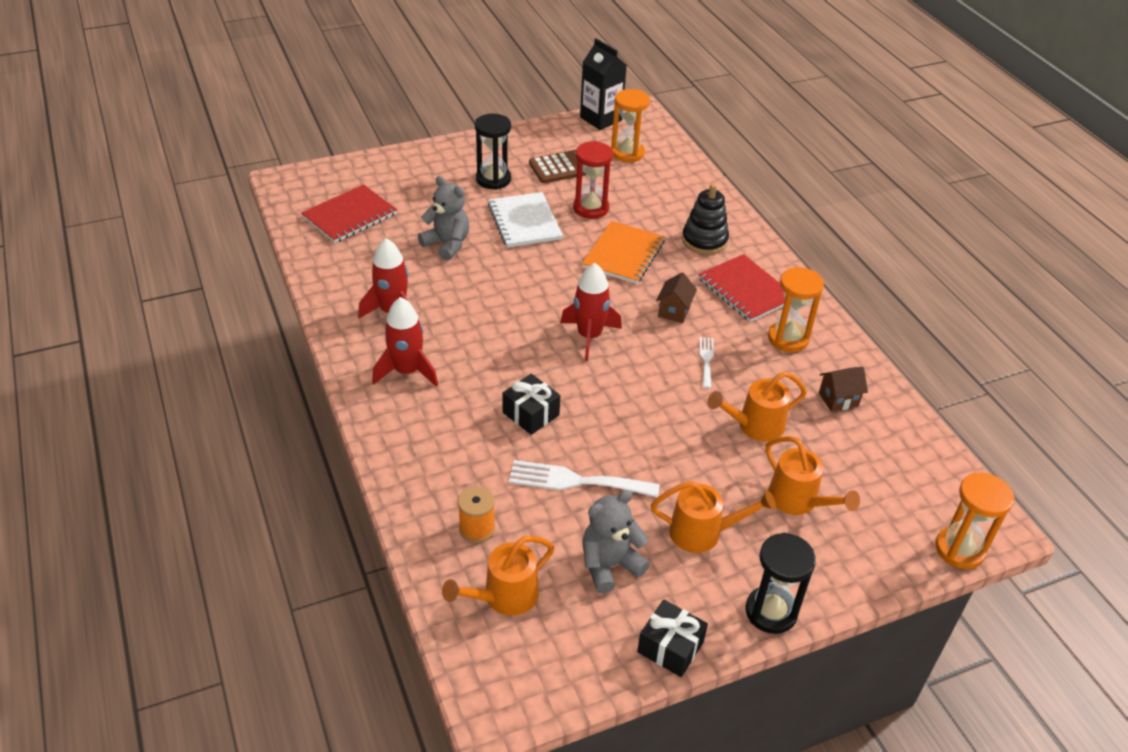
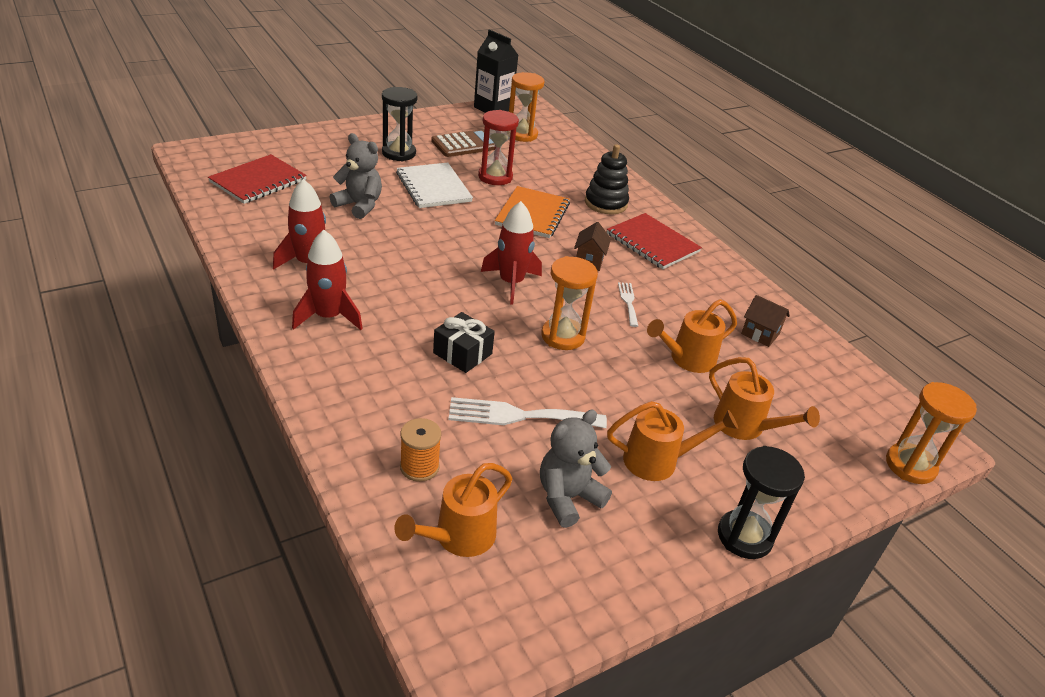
camera: 10 degrees left, 5 degrees down
black gift [637,599,708,677] -> none
orange hourglass [768,267,824,352] -> orange hourglass moved to [541,256,598,350]
brown house [819,367,868,412] -> brown house turned 60 degrees clockwise [741,295,790,347]

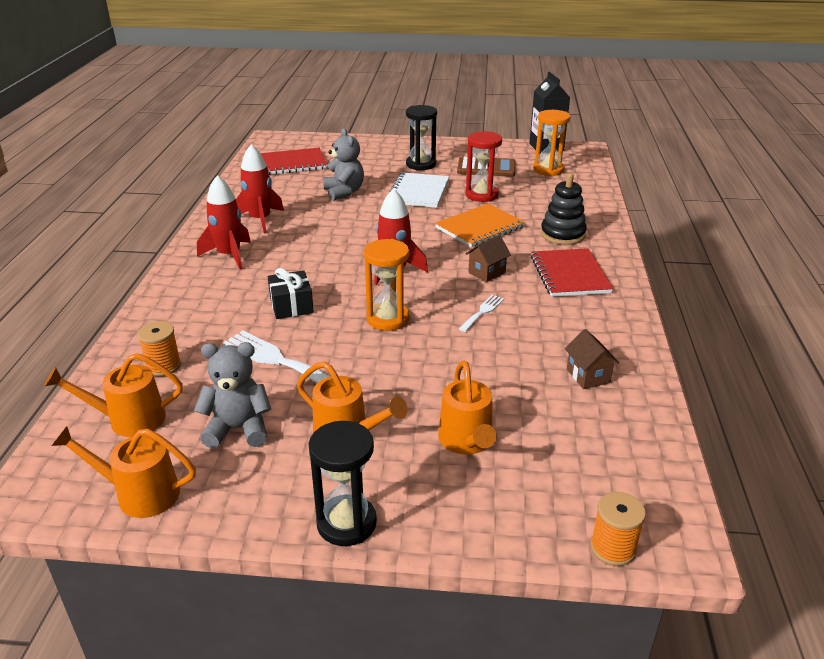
camera: 40 degrees right, 5 degrees down
orange watering can [647,299,737,373] -> orange watering can moved to [52,426,196,518]
orange hourglass [886,382,977,484] -> orange spool [590,492,646,566]

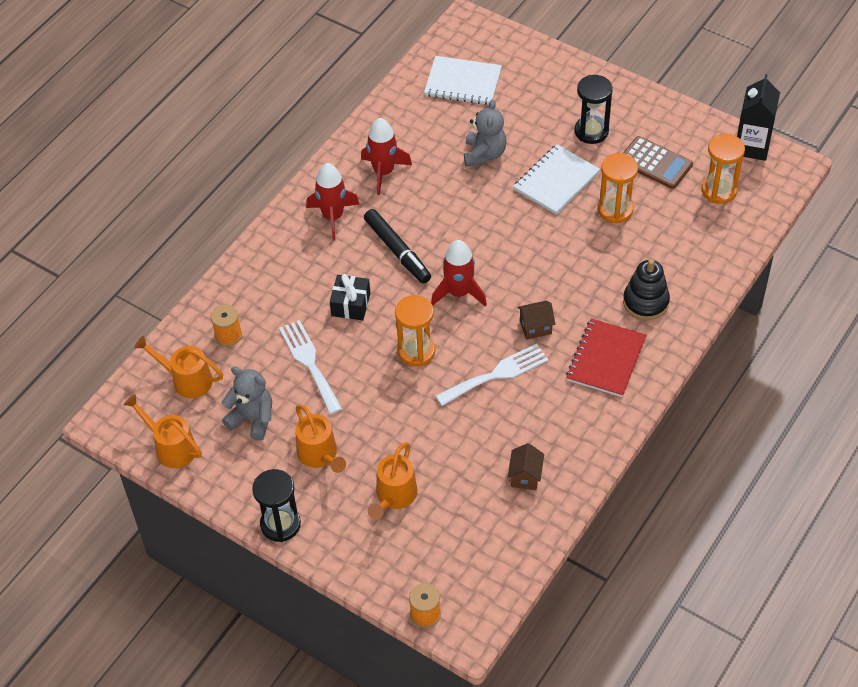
camera: 30 degrees right, 20 degrees up
red notebook [261,148,327,175] -> white notebook [424,56,502,105]
orange notebook [435,204,526,248] -> none
white fork [459,295,504,332] -> white fork [436,344,549,406], size x1.82
red hourglass [466,131,502,202] -> orange hourglass [598,153,638,224]
none -> black marker [364,209,431,284]

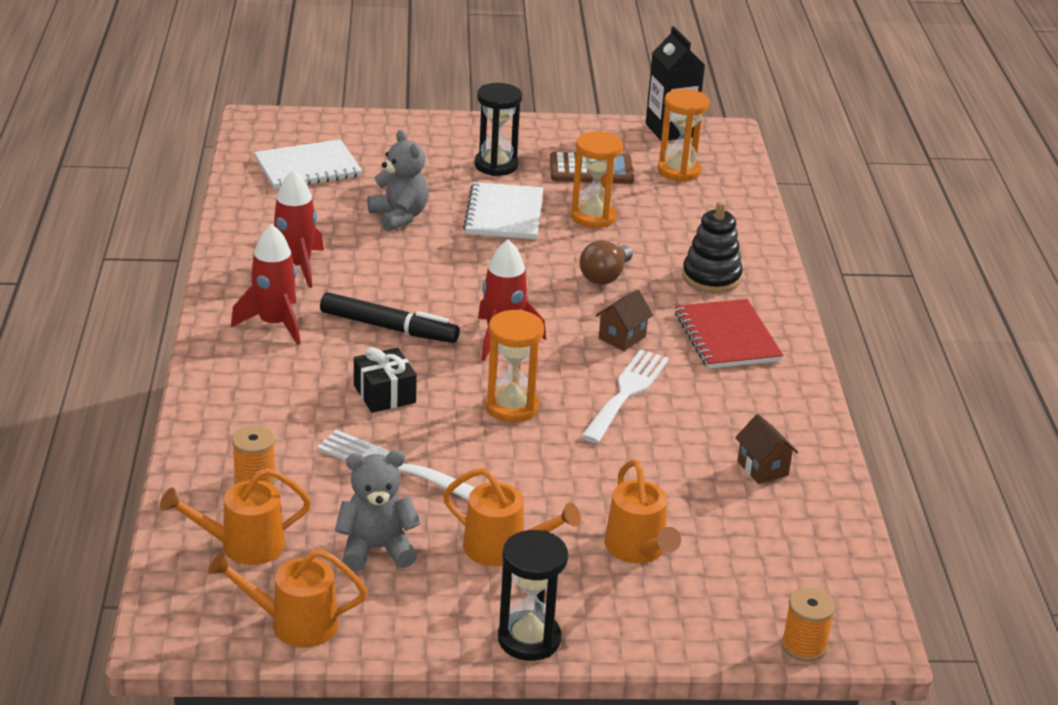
camera: 40 degrees left, 20 degrees down
none -> brown light bulb [579,240,633,285]

